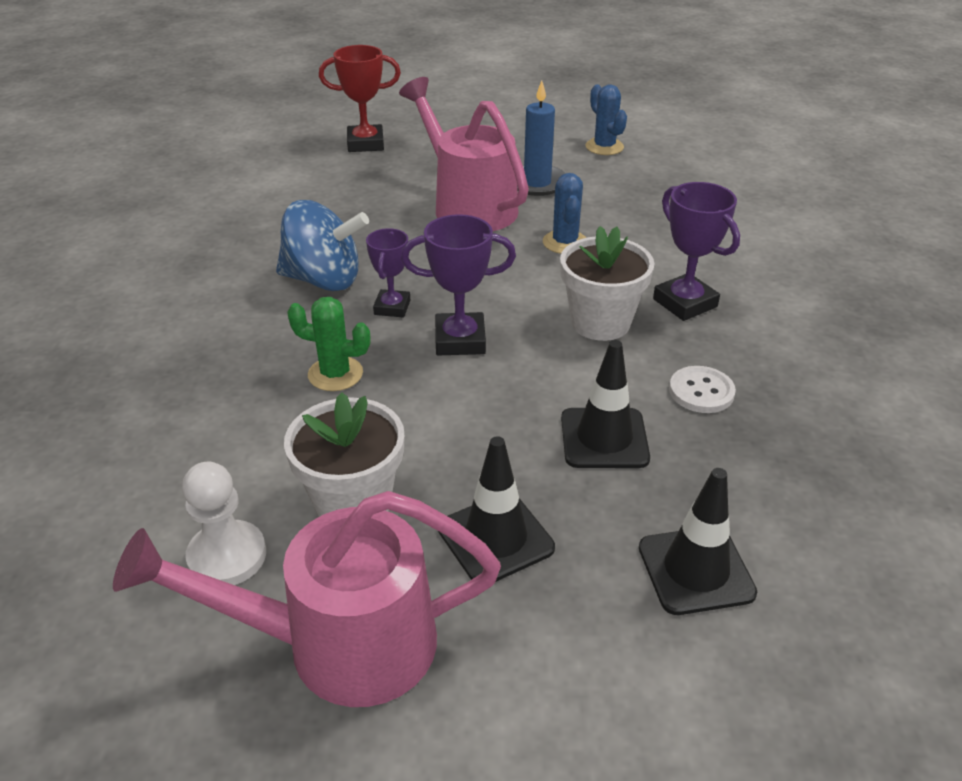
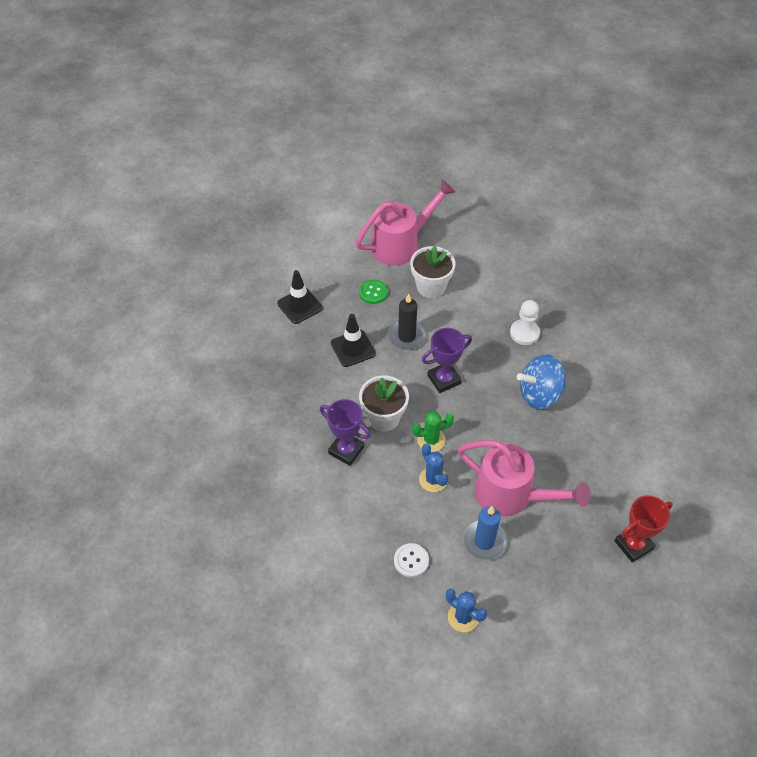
camera: 155 degrees right, 15 degrees up
white pawn [182,462,266,585] -> white pawn moved to [510,300,540,345]
green cactus [287,297,370,391] -> green cactus moved to [412,411,454,452]
purple trophy [366,228,410,317] -> none
black traffic cone [438,436,555,581] -> green button [359,280,388,304]
white button [669,366,736,413] -> white button moved to [394,543,429,578]
none -> black candle [388,294,426,350]

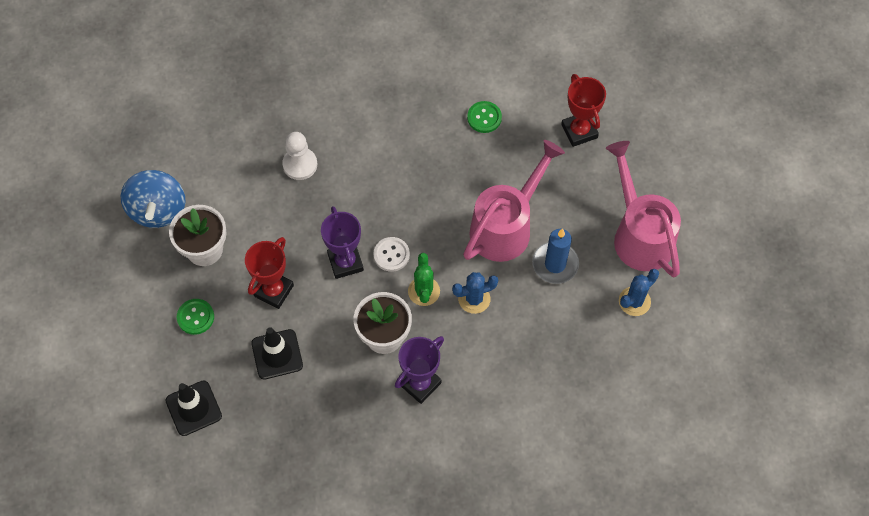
camera: 80 degrees left, 10 degrees up
pink watering can [355,179,456,266] -> pink watering can moved to [606,141,681,277]
black candle [388,294,426,350] -> red trophy [245,237,294,309]
white button [394,543,429,578] -> white button moved to [373,237,410,272]
blue spinning top [517,354,566,410] -> blue spinning top moved to [121,170,185,228]
none -> green button [467,101,502,133]

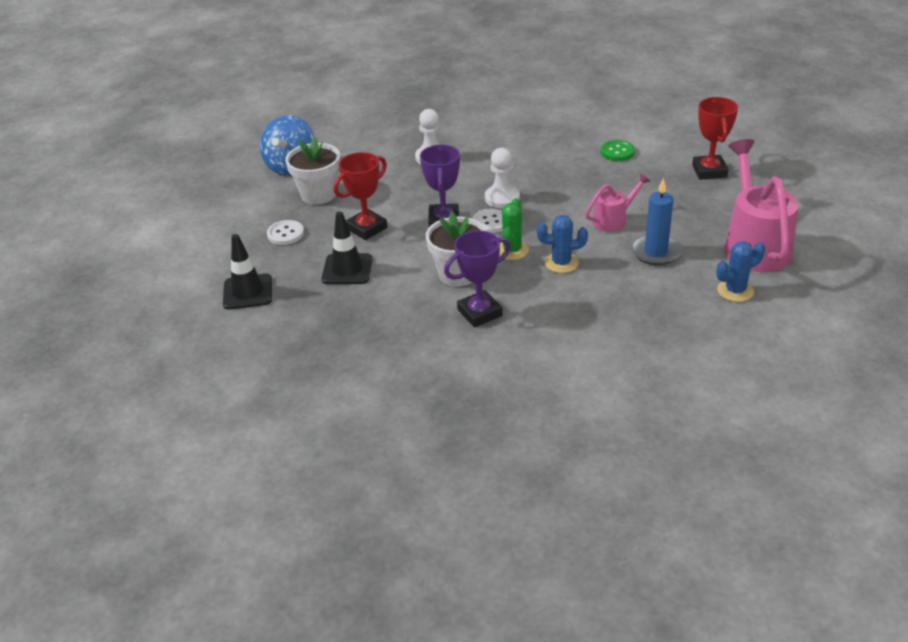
camera: 20 degrees right, 25 degrees down
green button [177,299,214,335] -> white button [267,220,304,245]
pink watering can [463,140,565,262] -> pink watering can [585,173,650,232], size x0.52
none -> white pawn [485,148,520,208]

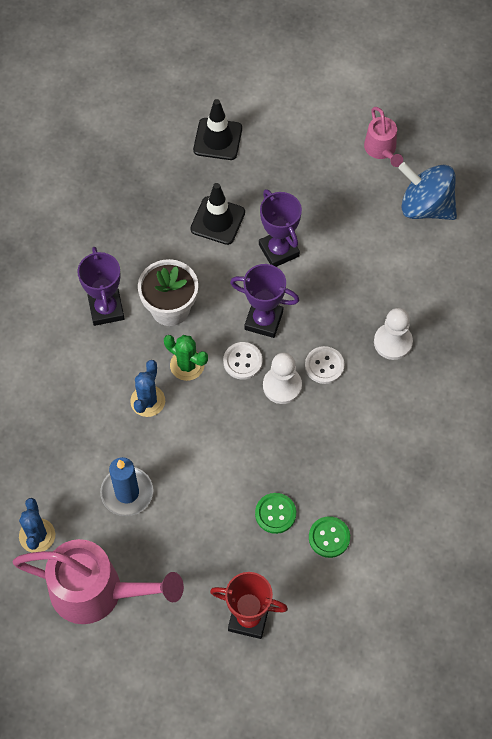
camera: 105 degrees right, 25 degrees up
white button [267,220,304,245] -> white button moved to [305,346,345,384]
white flower pot [285,137,340,205] -> none
red trophy [334,152,387,240] -> purple trophy [259,189,302,267]
pink watering can [585,173,650,232] -> pink watering can moved to [364,107,403,167]
none -> green button [255,493,296,534]

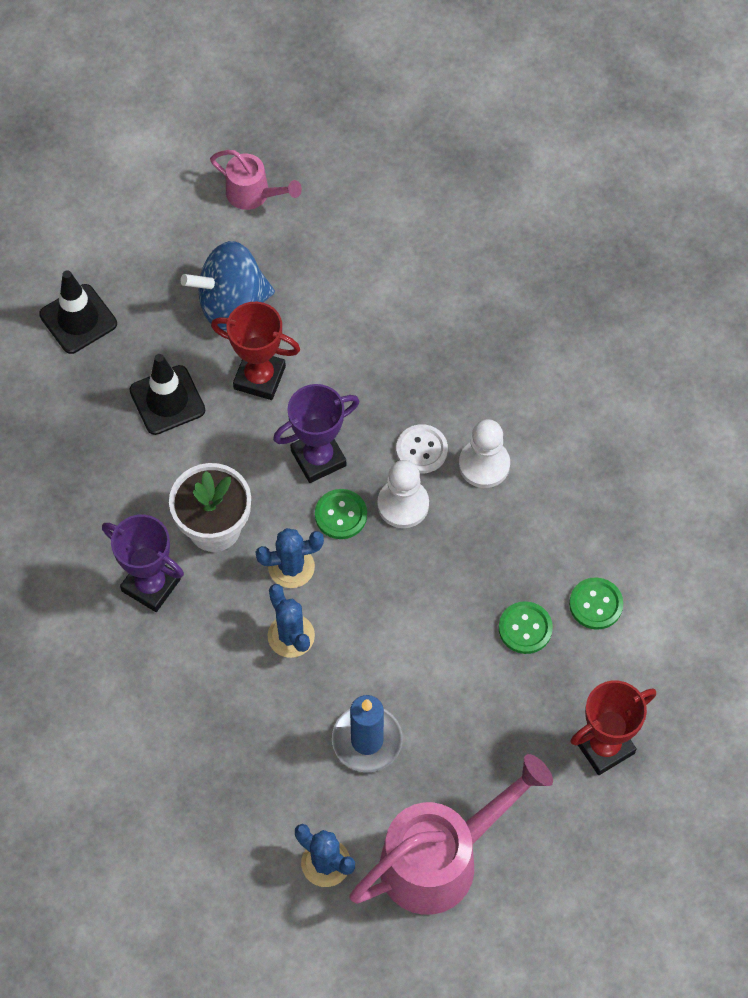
camera: 45 degrees left, 0 degrees up
green cactus [164,335,208,381] -> blue cactus [256,528,324,588]
white button [223,342,263,380] -> green button [315,489,367,539]
purple trophy [259,189,302,267] -> red trophy [211,302,300,400]
white pawn [374,308,413,360] -> white pawn moved to [459,419,510,488]
blue spinning top [399,162,457,220] -> blue spinning top moved to [181,241,275,330]

